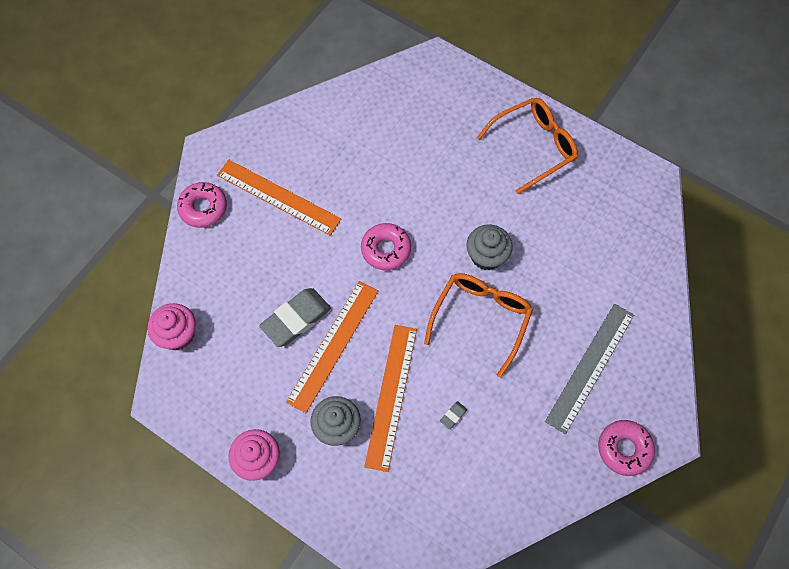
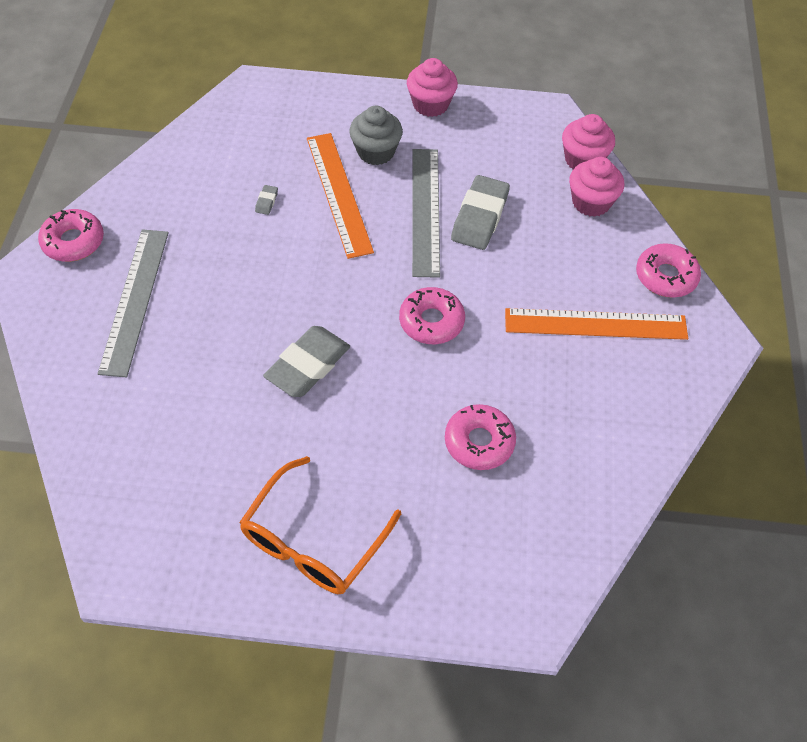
camera: 150 degrees right, 10 degrees down
orange ruler [286,281,378,413] -> grey ruler [412,149,440,278]
orange glasses [424,273,533,378] -> none
grey cupcake [466,224,513,270] -> grey eraser [263,326,350,397]
none -> pink donut [445,404,516,470]
none -> pink cupcake [569,157,624,217]

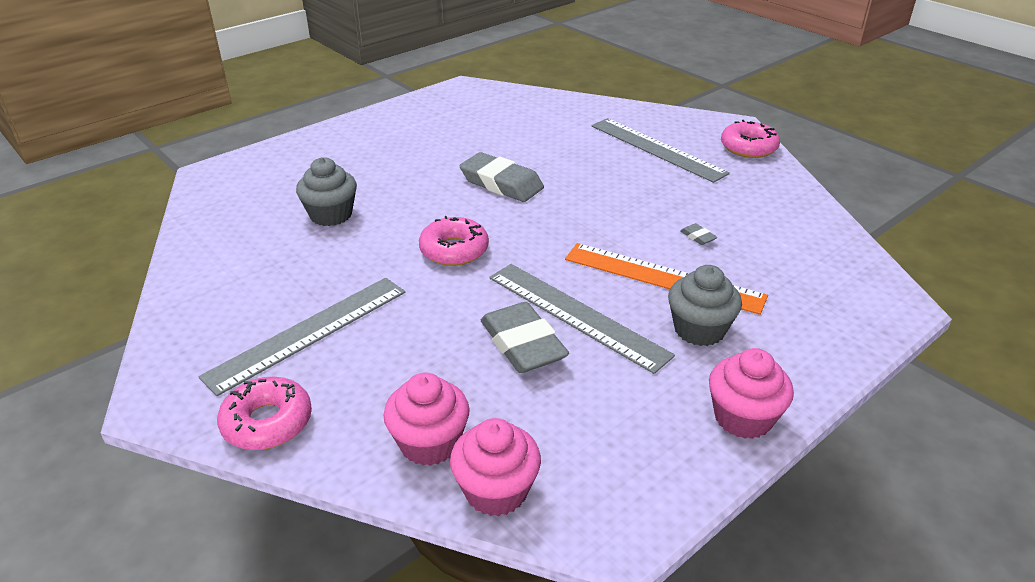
camera: 135 degrees right, 20 degrees down
orange glasses [239,456,401,594] -> none
grey eraser [263,326,350,397] -> grey eraser turned 45 degrees counterclockwise [460,152,544,202]
pink donut [445,404,516,470] -> grey cupcake [296,157,357,226]
orange ruler [505,308,688,340] -> grey ruler [198,278,405,396]

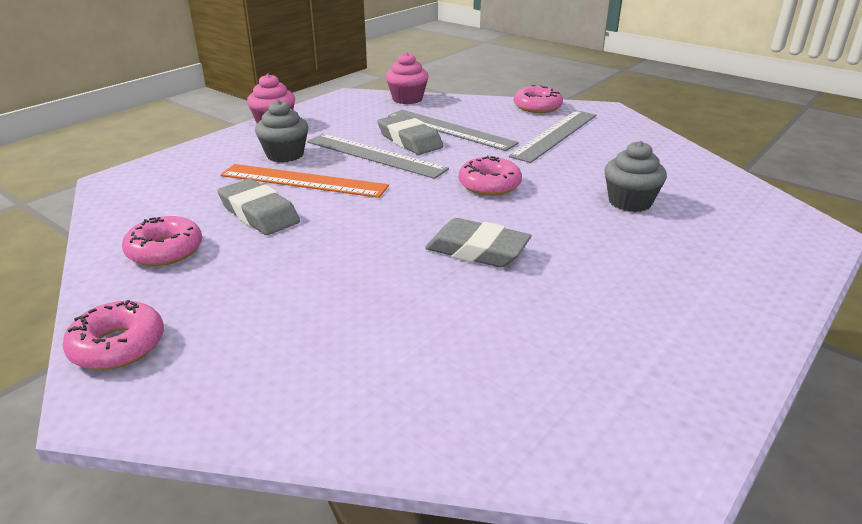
camera: 170 degrees right, 5 degrees down
pink cupcake [383,373,470,466] -> none
grey ruler [591,118,730,183] -> grey ruler moved to [388,110,519,151]
grey eraser [680,223,717,245] -> grey eraser [218,179,300,235], size x2.45
none -> pink donut [122,216,202,266]

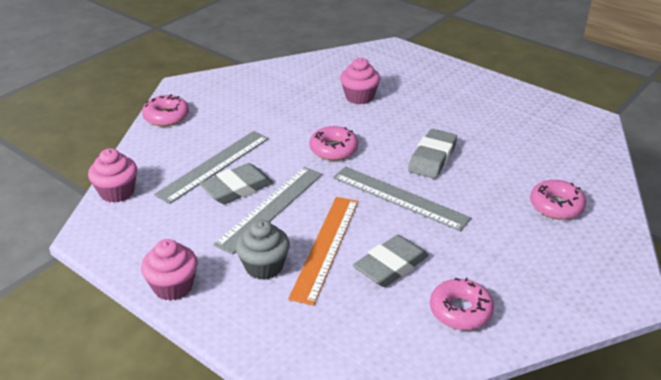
camera: 90 degrees left, 5 degrees up
pink donut [62,300,164,370] -> pink donut moved to [530,180,586,220]
grey ruler [509,110,596,163] -> grey ruler moved to [333,166,471,231]
grey cupcake [604,141,667,212] -> pink cupcake [340,58,380,104]

